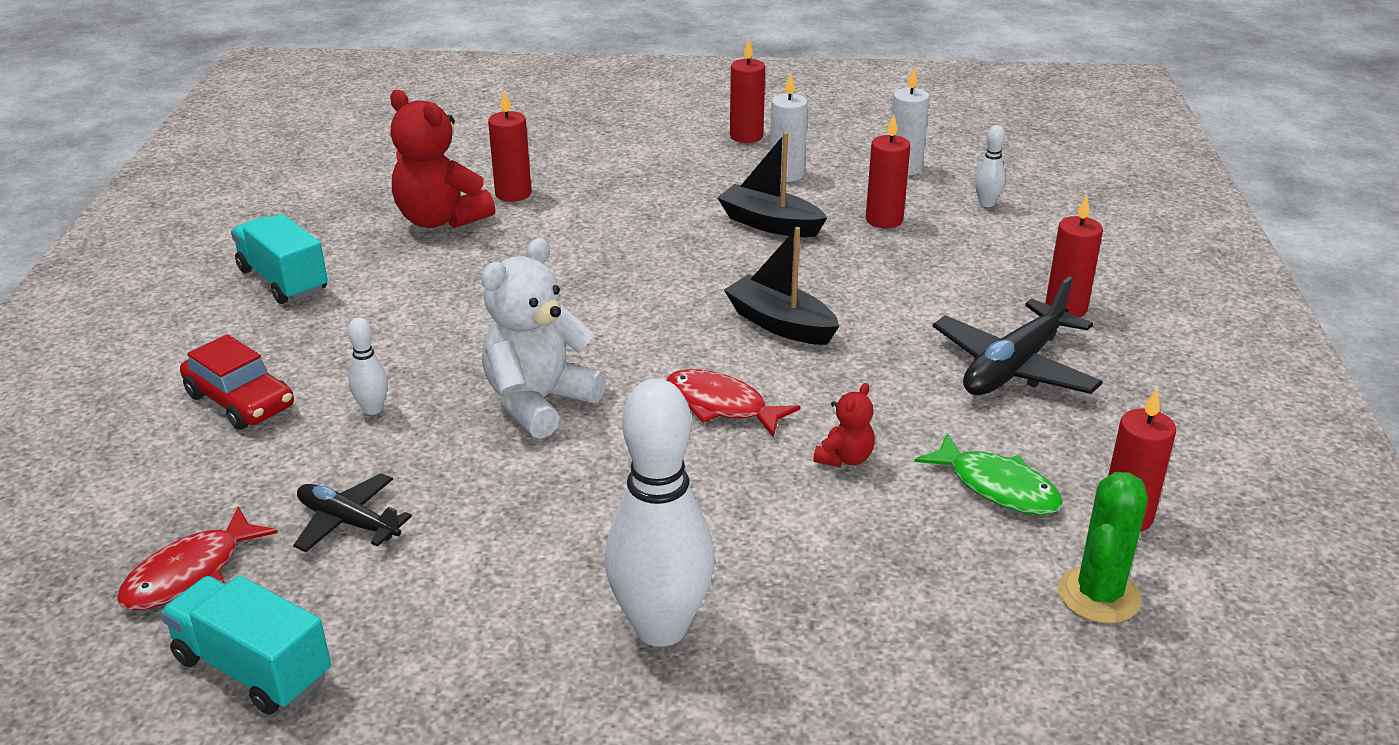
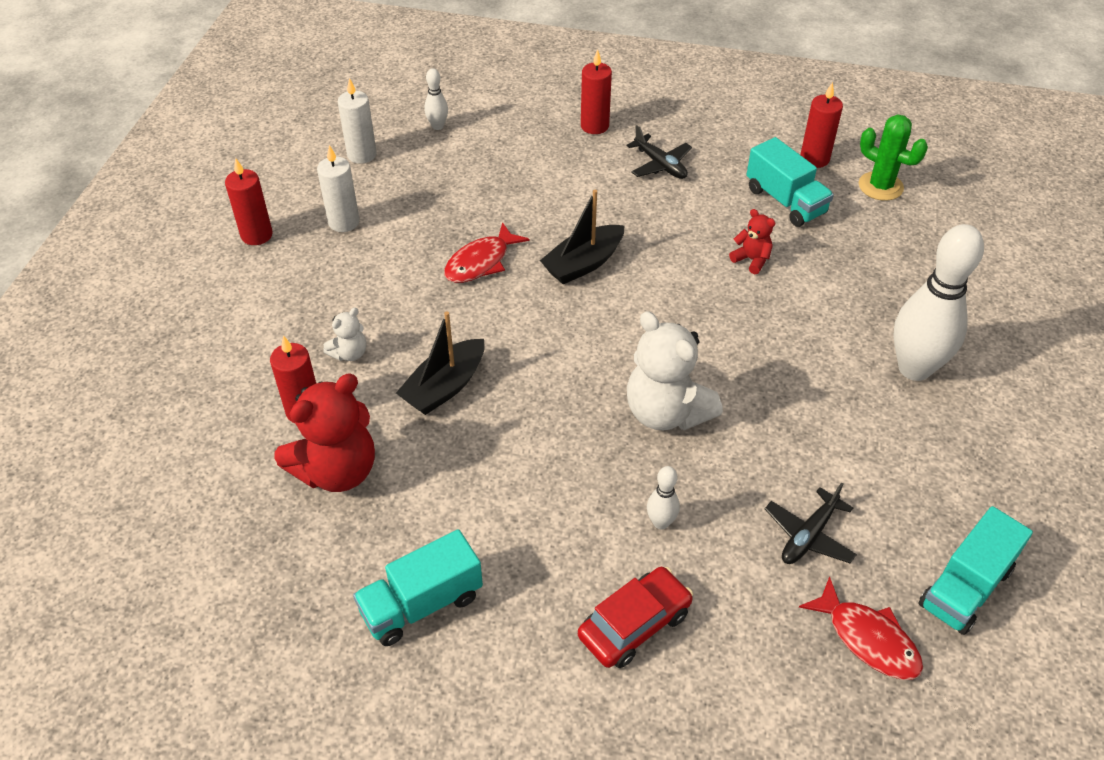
camera: 80 degrees left, 15 degrees up
red fish [667,369,800,437] -> red fish moved to [444,222,529,283]
black boat [717,132,827,237] -> black boat moved to [396,311,485,415]
red candle [866,114,911,228] -> none
green fish [914,433,1063,515] -> turquoise truck [746,137,834,227]
black plane [932,277,1103,395] -> black plane [626,125,692,179], size x0.61
none -> white teddy bear [323,308,366,361]

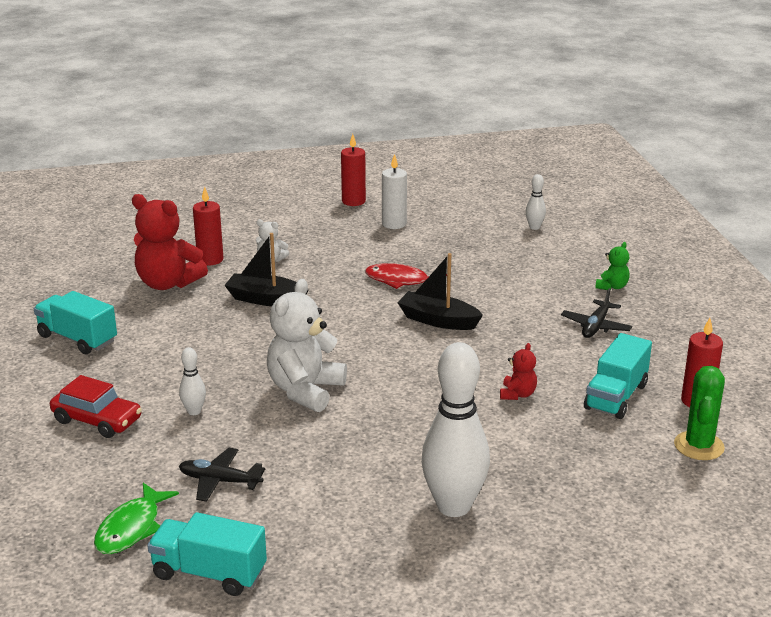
camera: 65 degrees right, 20 degrees down
white candle [338,78,377,164] -> none
red candle [581,49,612,134] -> green teddy bear [595,242,630,291]
red fish [799,576,923,680] -> green fish [94,483,179,554]

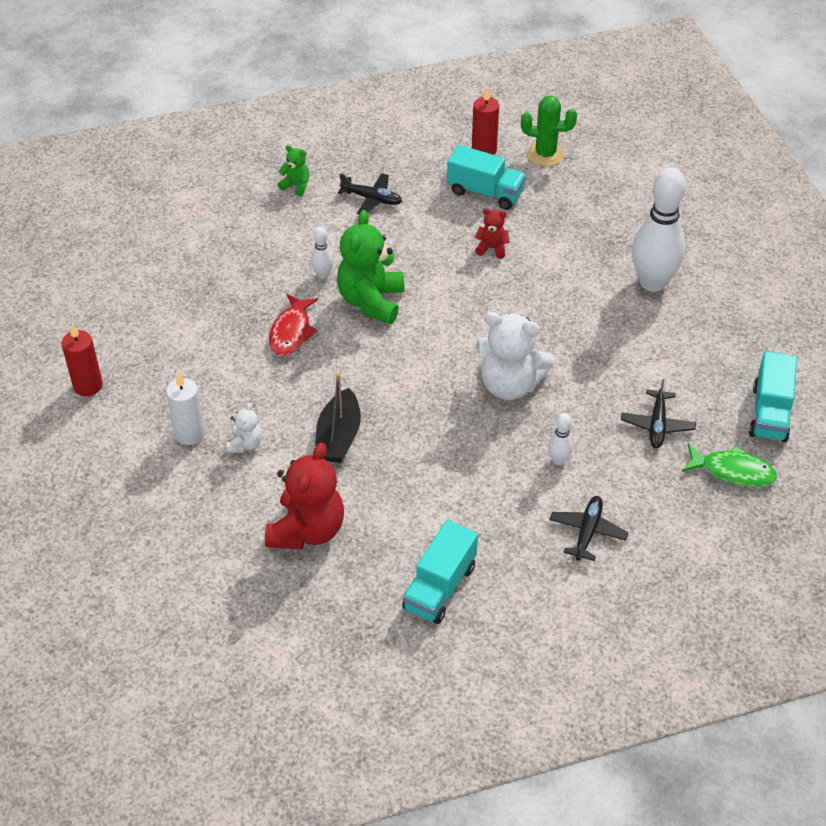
camera: 95 degrees left, 20 degrees up
red car [50,375,142,438] -> black plane [550,496,628,561]
red candle [193,186,223,265] -> none
white candle [382,154,407,229] -> white candle moved to [166,372,205,445]
black boat [397,253,483,330] -> green teddy bear [337,210,404,324]
white bowling pin [525,174,546,230] -> white bowling pin moved to [311,227,333,279]

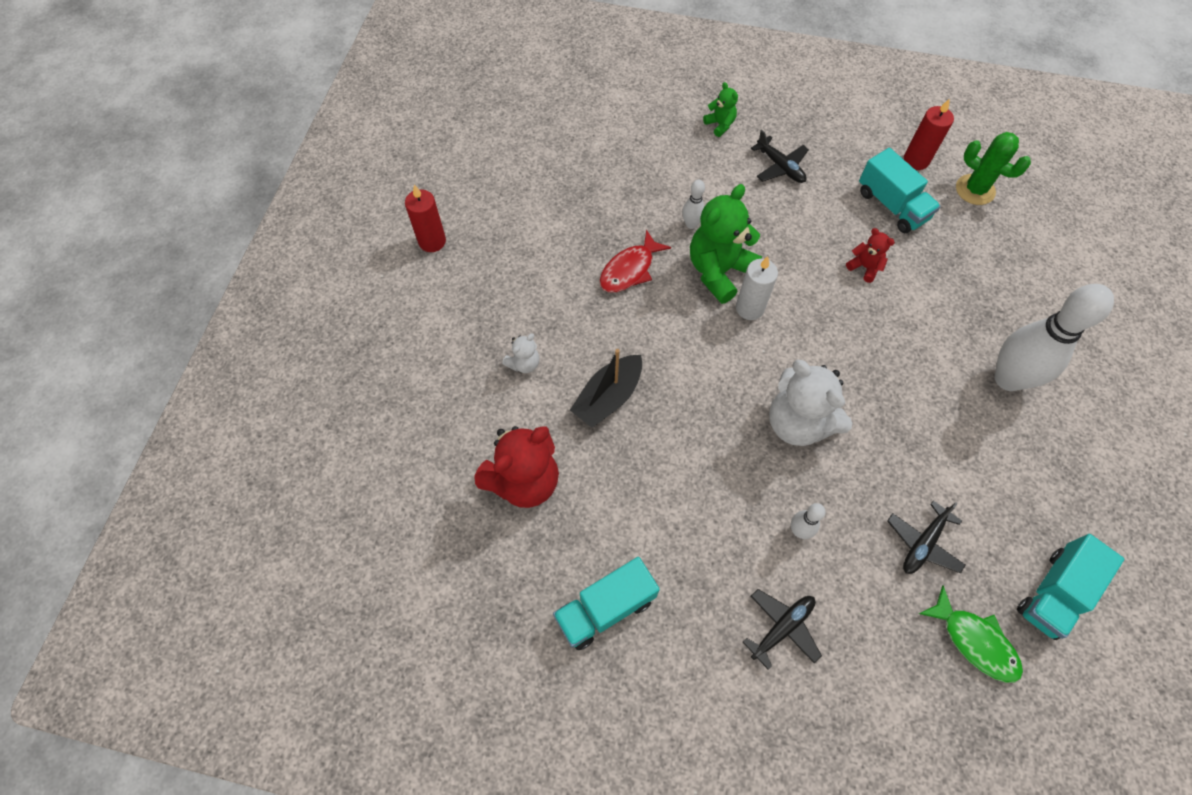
camera: 30 degrees right, 15 degrees up
white candle [166,372,205,445] -> white candle moved to [736,256,778,320]

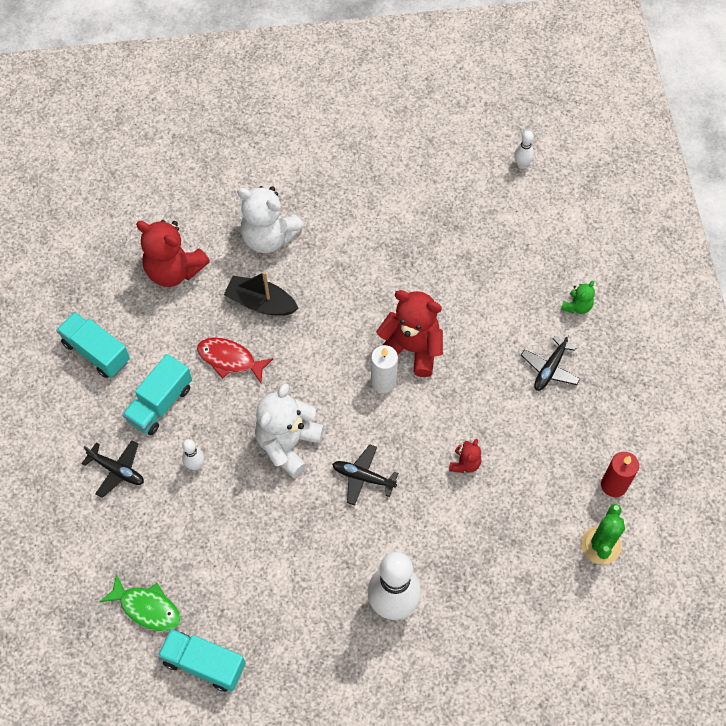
camera: 70 degrees right, 0 degrees up
red candle [405,185,446,252] -> none
white teddy bear [502,334,540,373] -> white teddy bear [237,186,304,253], size x2.08
red fish [600,230,671,293] -> red fish moved to [197,338,273,383]
white bowling pin [682,180,705,229] -> white bowling pin moved to [514,130,534,169]
green teddy bear [690,184,762,304] -> red teddy bear [376,290,443,377]
turquoise truck [859,148,941,233] -> turquoise truck moved to [122,354,192,435]
black plane [887,501,966,574] -> black plane moved to [332,445,398,506]
green fish [919,585,1023,683] -> green fish turned 90 degrees counterclockwise [100,574,181,632]

